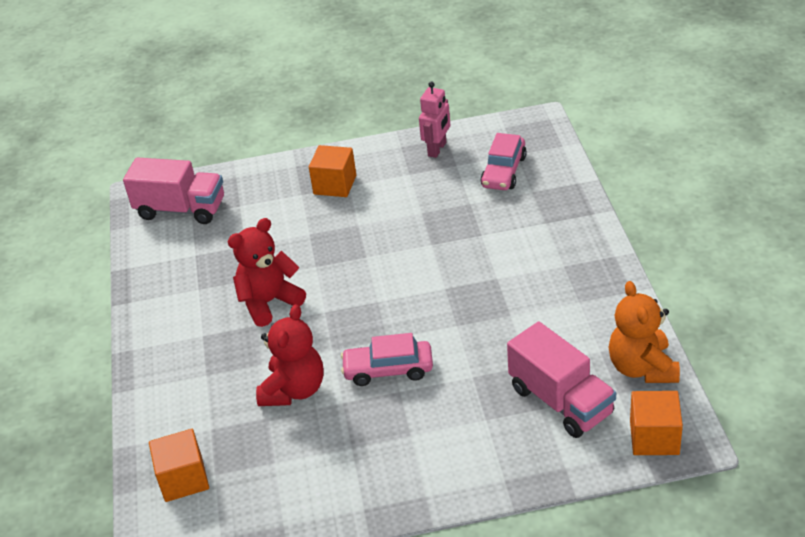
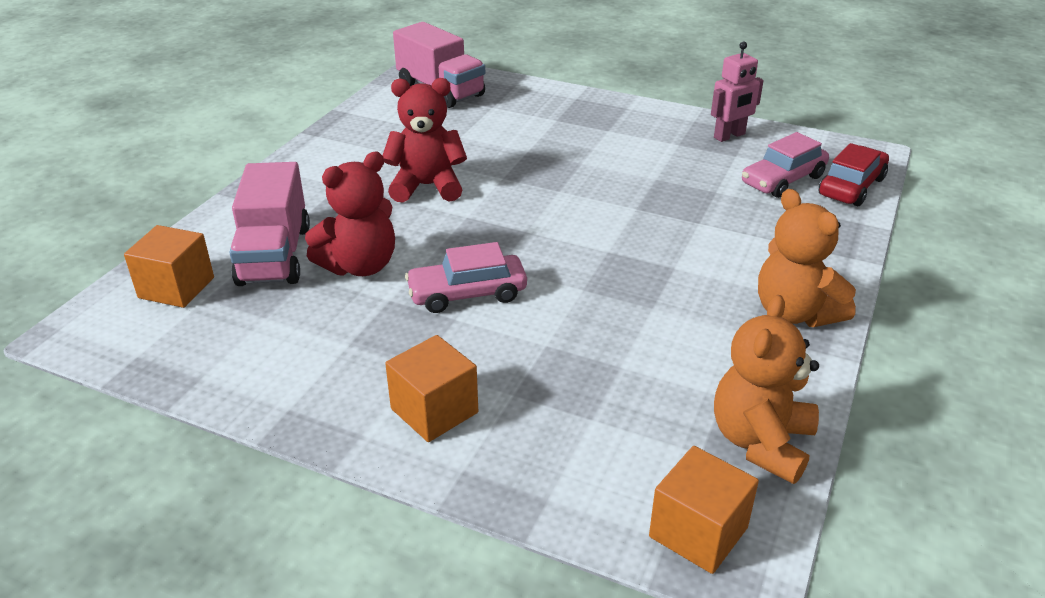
camera: 30 degrees right, 5 degrees down
orange cube [309,145,356,197] -> orange cube moved to [385,335,478,442]
pink car [341,333,433,386] -> pink car turned 45 degrees counterclockwise [405,242,527,313]
pink truck [507,322,616,438] -> pink truck moved to [229,162,310,286]
none -> orange teddy bear [758,189,856,327]
none -> red car [819,143,889,206]

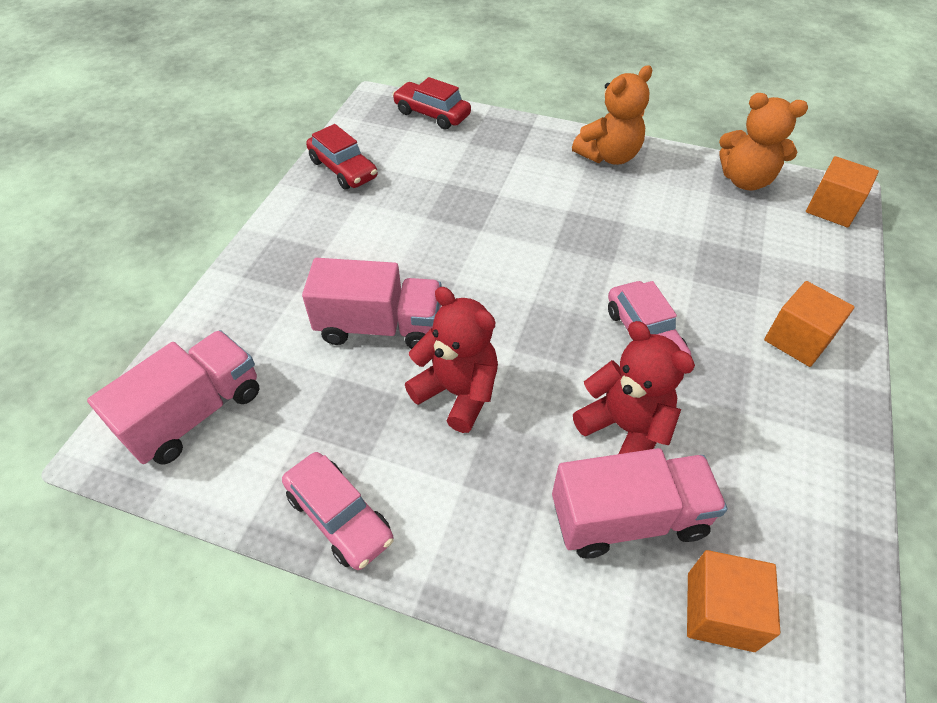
camera: 95 degrees left, 15 degrees up
red teddy bear [382,78,467,203] -> red teddy bear turned 135 degrees clockwise [405,287,498,433]
pink robot [711,42,764,142] -> red car [306,124,378,189]
pink car [742,132,829,198] -> pink car moved to [282,452,394,570]
none -> pink truck [302,258,441,349]

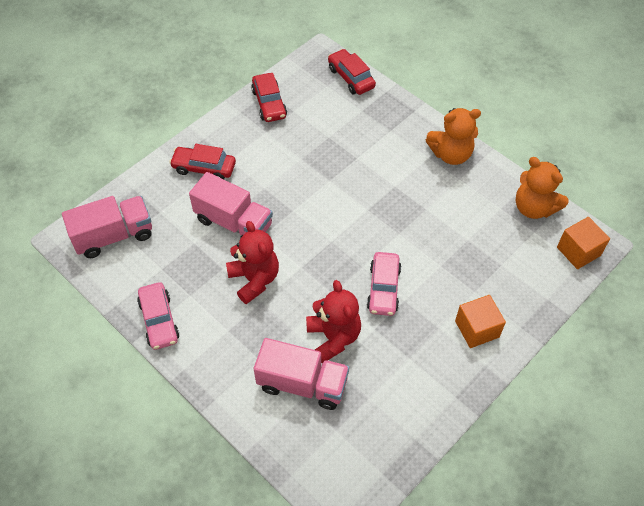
camera: 25 degrees right, 5 degrees up
orange cube [687,550,780,652] -> none
none -> red car [169,144,236,179]

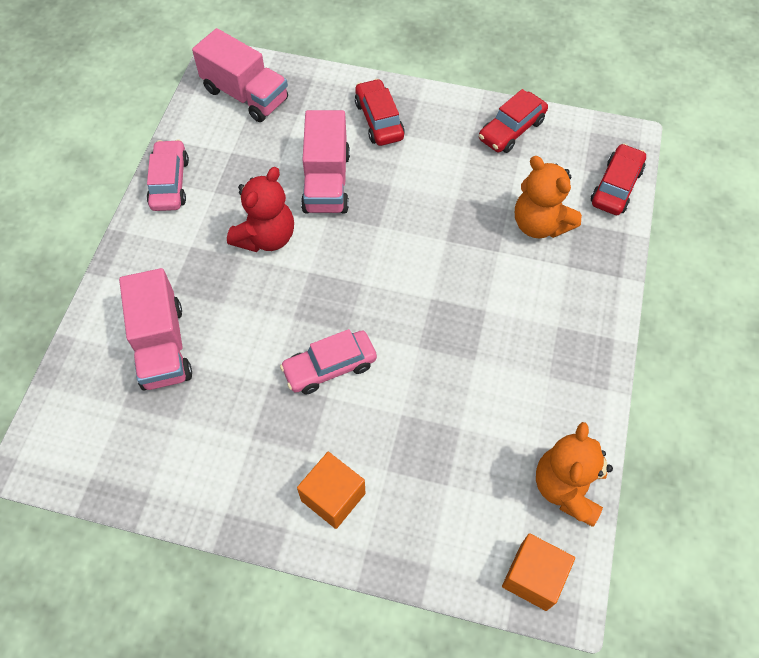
camera: 60 degrees right, 5 degrees up
pink car [137,282,179,350] -> pink car turned 135 degrees clockwise [147,139,189,211]
red teddy bear [306,280,361,364] -> none
orange teddy bear [426,108,481,165] -> orange teddy bear moved to [515,156,582,238]

